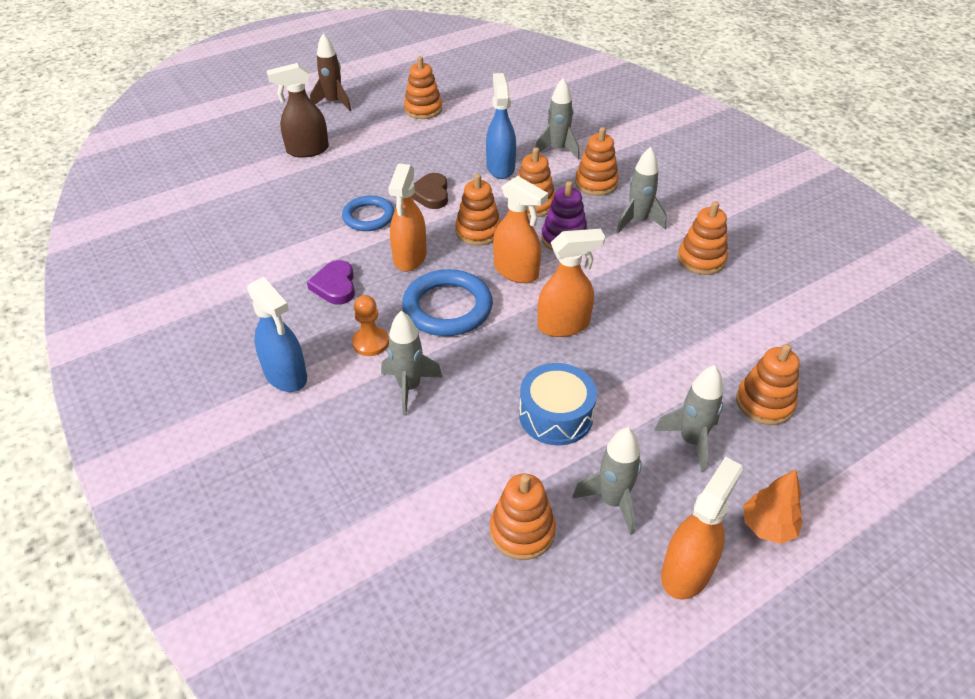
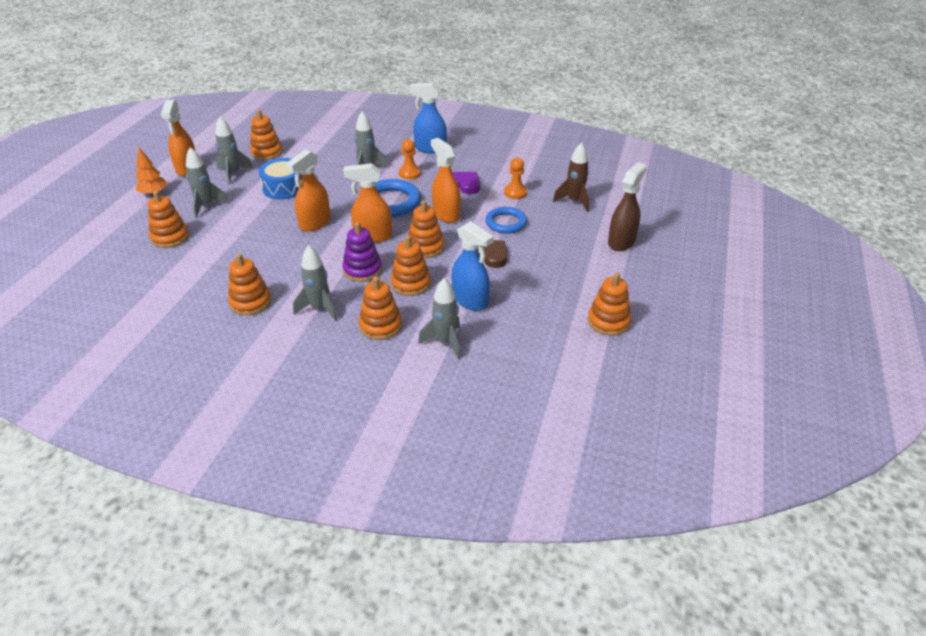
camera: 140 degrees right, 5 degrees down
brown rocket [310,33,351,111] -> brown rocket moved to [553,142,589,212]
none -> orange pawn [504,157,527,199]

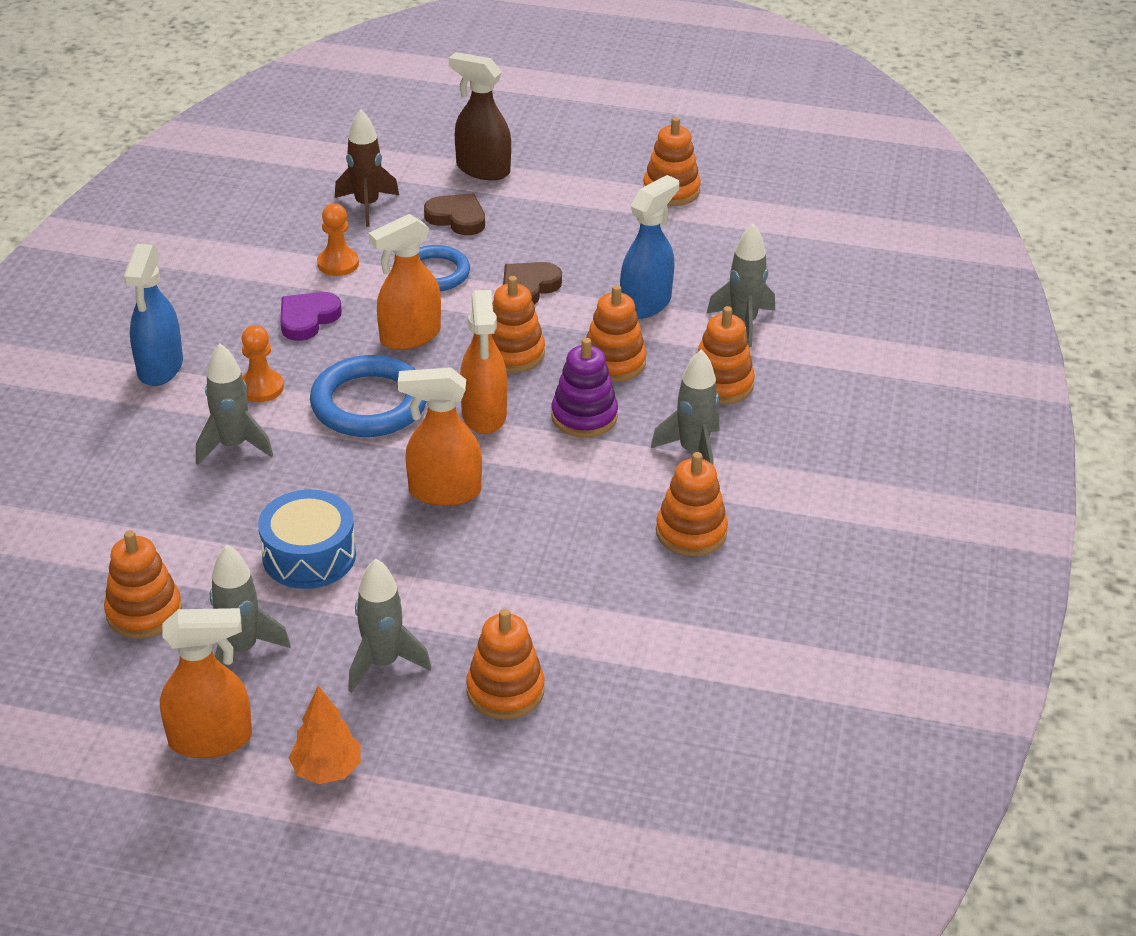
camera: 95 degrees left, 0 degrees up
orange spray bottle [286,150,330,232] -> orange spray bottle turned 150 degrees clockwise [398,367,482,506]
none -> brown heart [424,193,485,235]

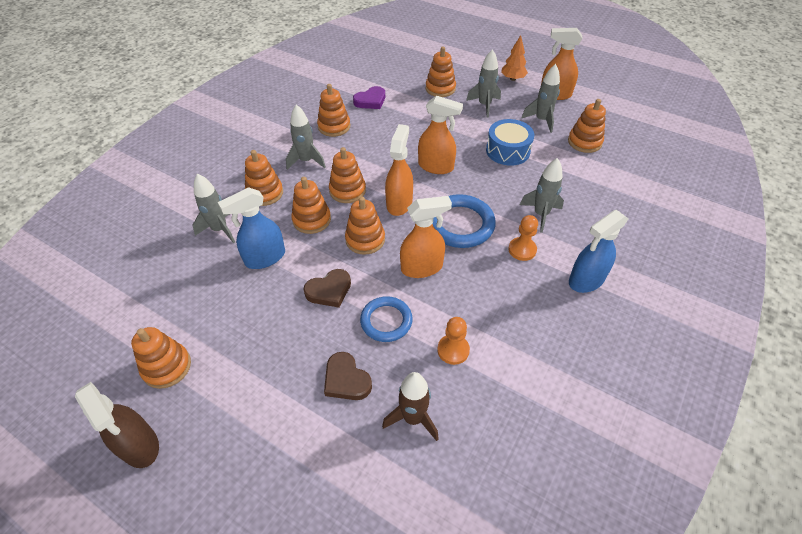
camera: 160 degrees left, 10 degrees up
blue spray bottle [124,244,183,386] -> blue spray bottle turned 150 degrees counterclockwise [569,210,628,293]
purple heart [280,292,342,341] -> purple heart moved to [353,86,385,109]
brown spray bottle [449,52,511,180] -> brown spray bottle moved to [75,382,159,468]
purple stacking toy [551,338,618,438] -> orange stacking toy [329,147,366,203]

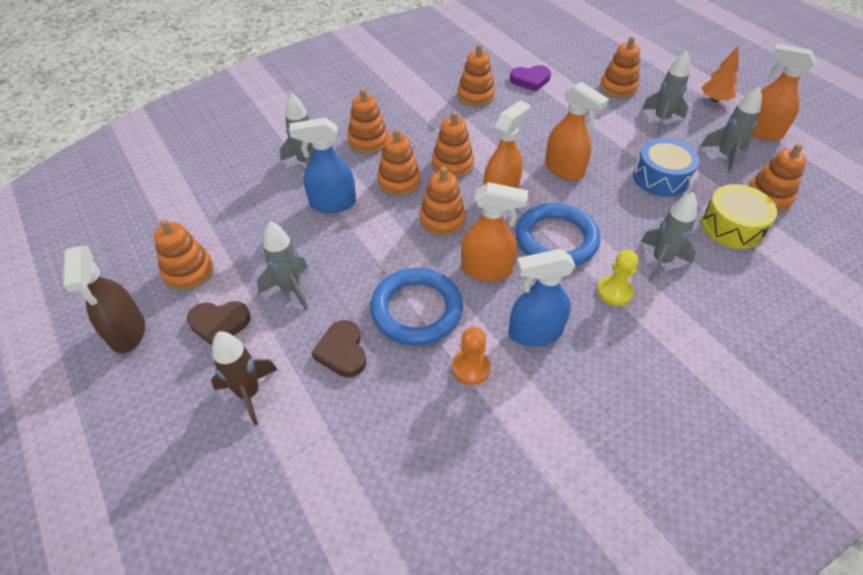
camera: 25 degrees right, 0 degrees up
grey rocket [286,105,326,170] -> grey rocket moved to [257,221,308,310]
brown heart [303,269,351,308] -> brown heart moved to [187,301,250,346]
blue ring [360,296,413,342] -> blue ring [370,268,463,345], size x1.52
brown rocket [382,372,439,441] -> brown rocket moved to [211,331,278,425]
orange pawn [508,215,538,261] -> yellow pawn [597,250,638,306]
blue spray bottle [569,210,628,293] -> blue spray bottle moved to [509,249,576,347]
none -> yellow drum [701,184,777,249]

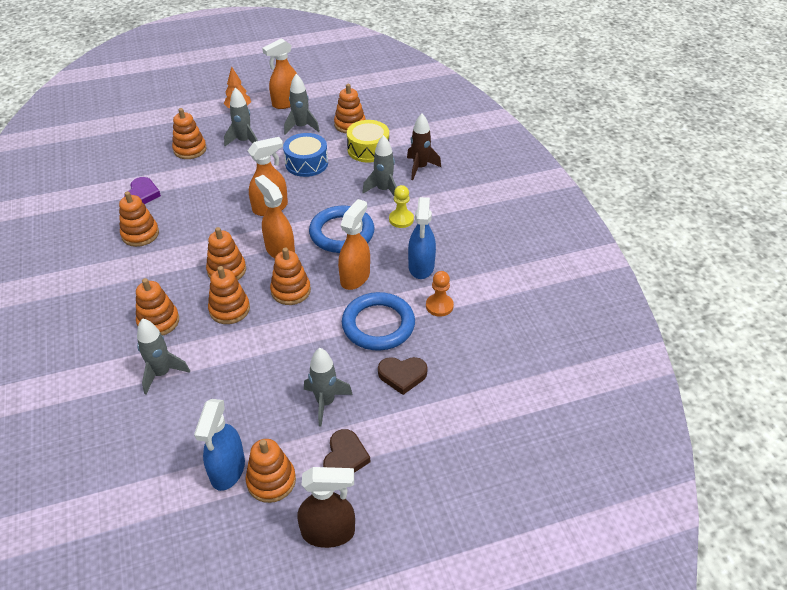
camera: 75 degrees left, 5 degrees down
brown rocket [211,331,278,425] -> brown rocket moved to [407,114,441,180]
blue spray bottle [289,118,356,213] -> blue spray bottle moved to [194,399,245,491]

